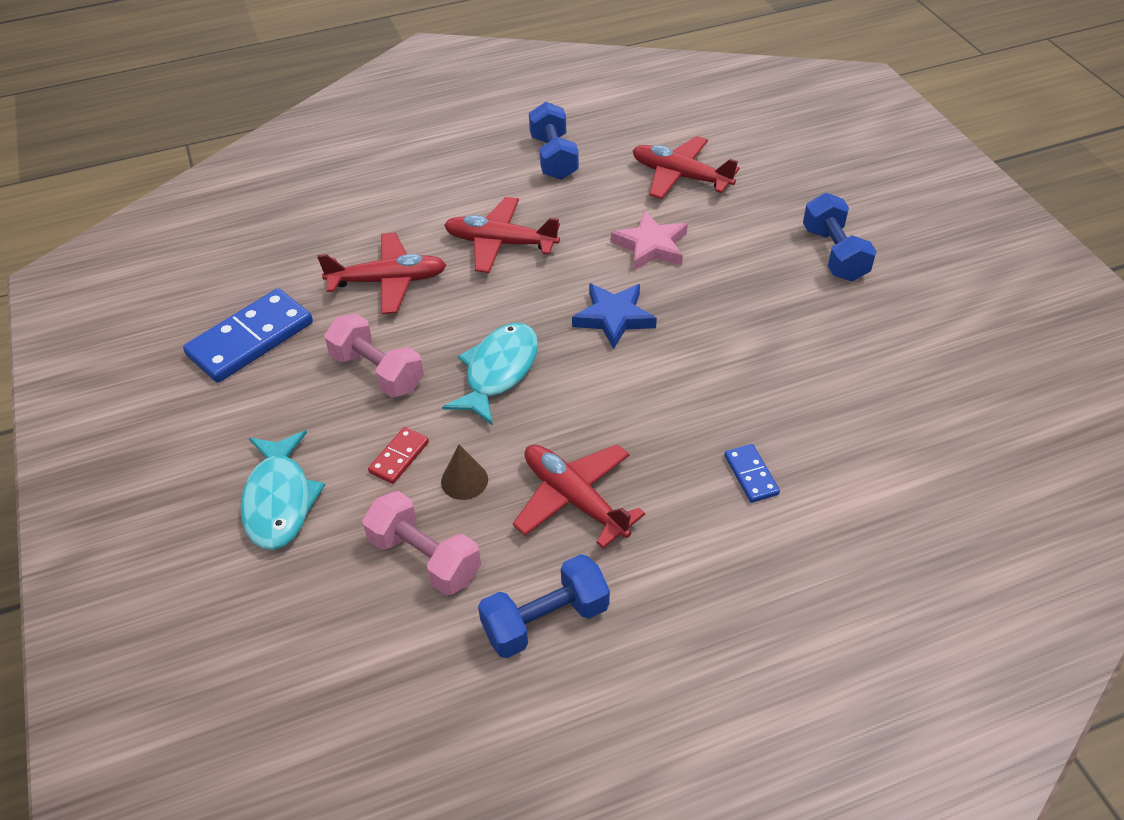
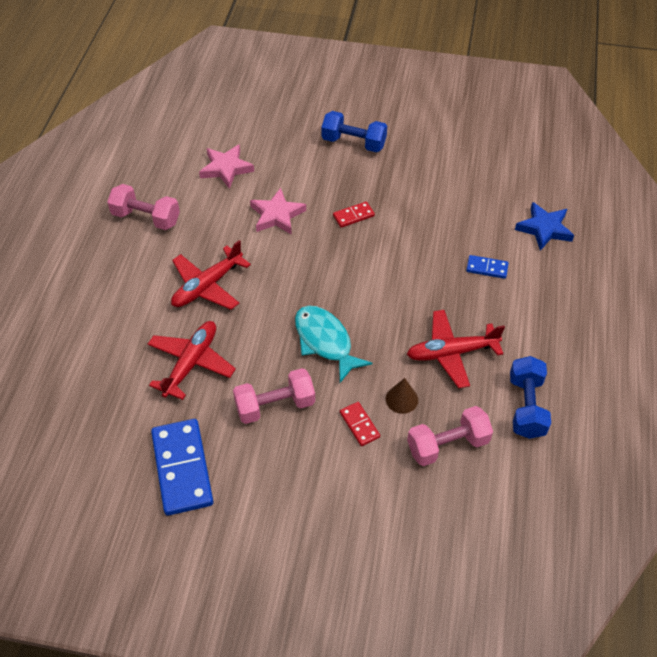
camera: 60 degrees left, 5 degrees up
turquoise fish [240,430,325,550] -> none
blue dumbbell [529,102,579,180] -> pink dumbbell [107,184,180,230]
blue star [572,283,657,349] -> blue star moved to [515,202,574,251]
red plane [632,136,740,199] -> pink star [199,144,254,189]
none -> red domino [333,201,375,228]

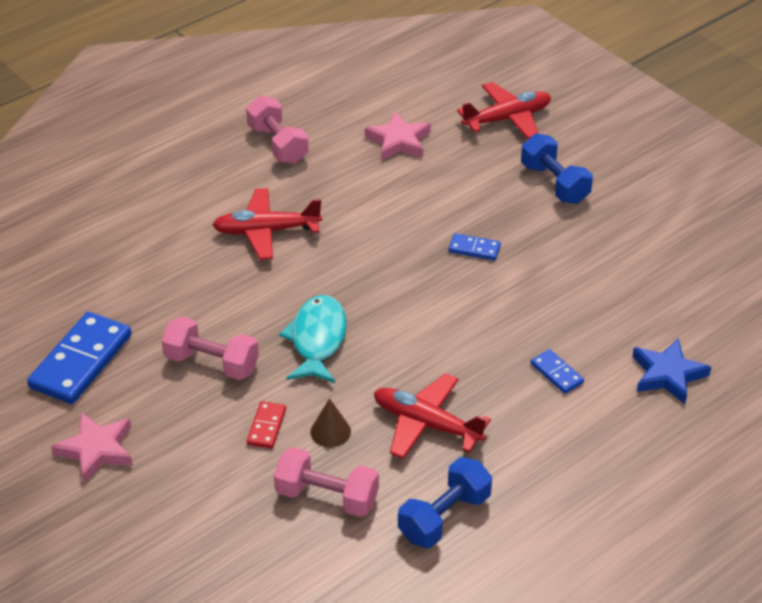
camera: 40 degrees right, 10 degrees down
red plane [148,321,236,400] -> red plane moved to [457,82,551,139]
pink star [250,188,306,235] -> pink star moved to [51,412,133,483]
red domino [333,201,375,228] -> blue domino [449,233,501,260]

